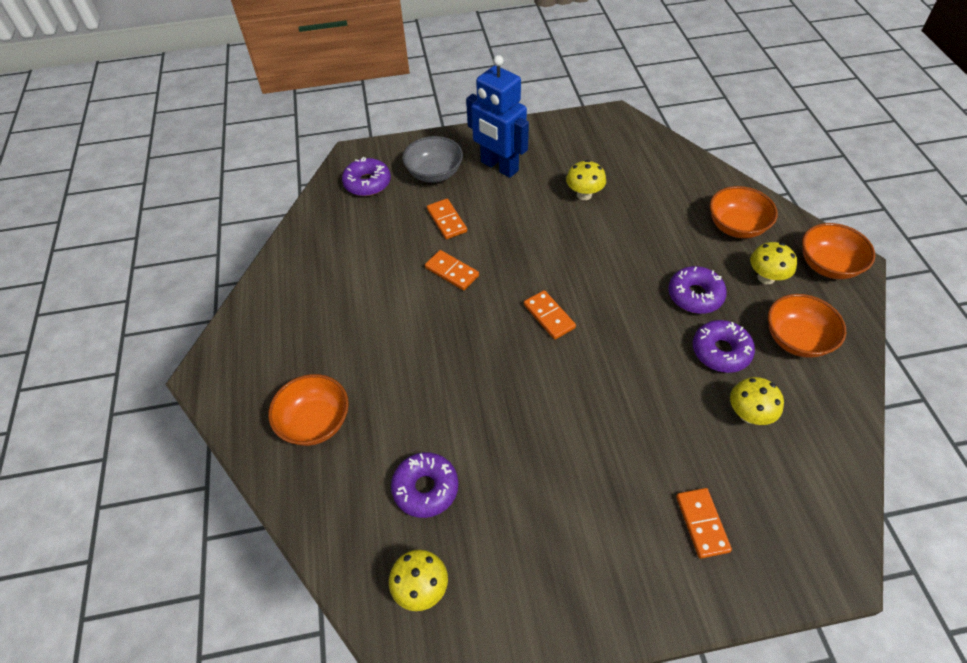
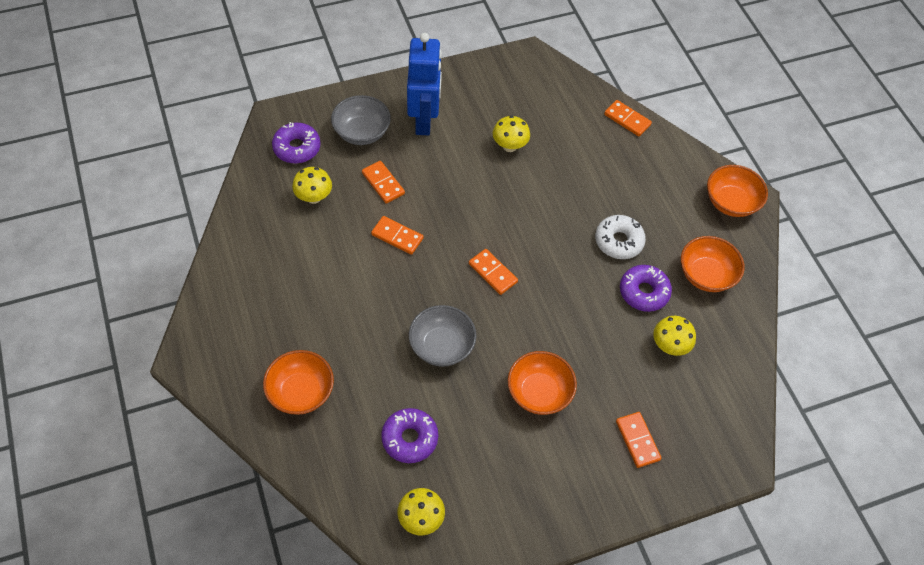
camera: 15 degrees left, 5 degrees up
blue robot [466,55,529,178] -> blue robot turned 120 degrees counterclockwise [407,33,442,136]
purple donut [668,266,727,314] -> white donut [595,215,646,259]
orange bowl [710,186,778,238] -> orange bowl moved to [508,351,577,415]
yellow mushroom [750,242,797,284] -> yellow mushroom moved to [292,167,332,204]
none -> grey bowl [409,305,476,367]
none -> orange domino [604,100,652,137]

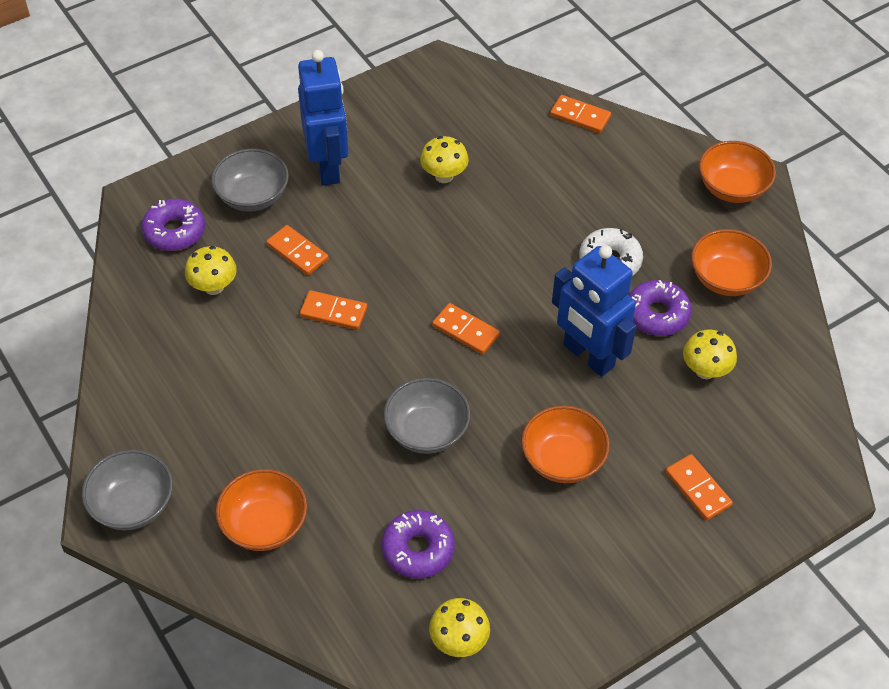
camera: 10 degrees left, 5 degrees down
none -> grey bowl [82,449,173,530]
none -> blue robot [552,245,636,377]

